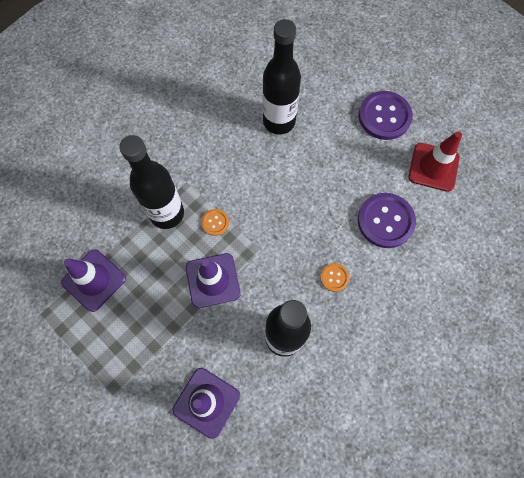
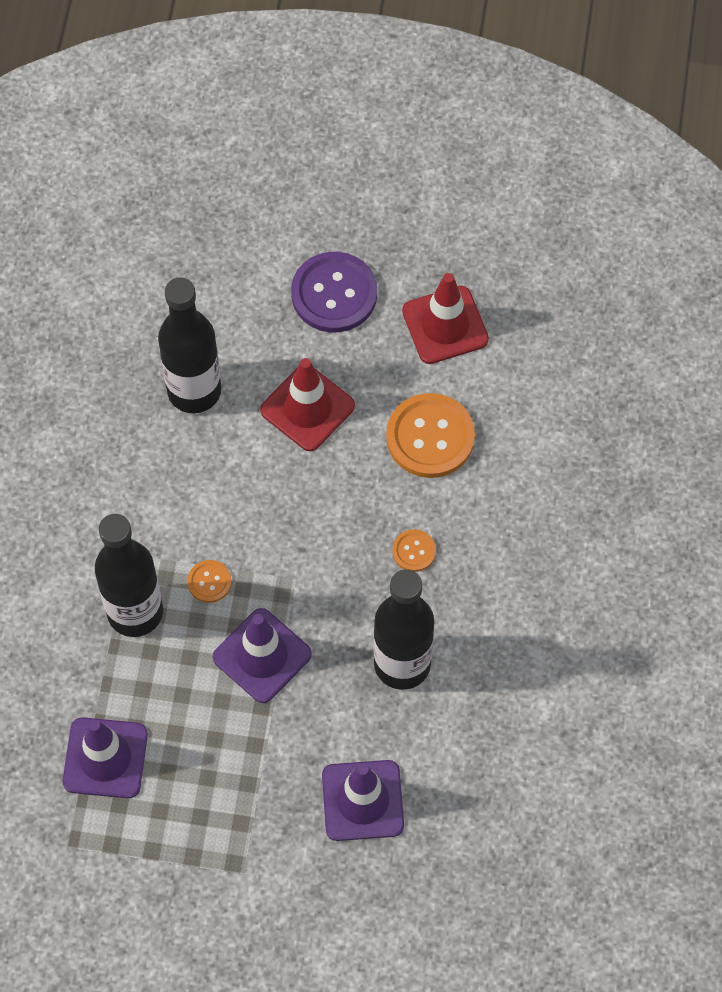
camera: 35 degrees left, 5 degrees down
purple button [358,193,416,248] -> orange button [386,393,475,478]
none -> red traffic cone [260,358,355,451]

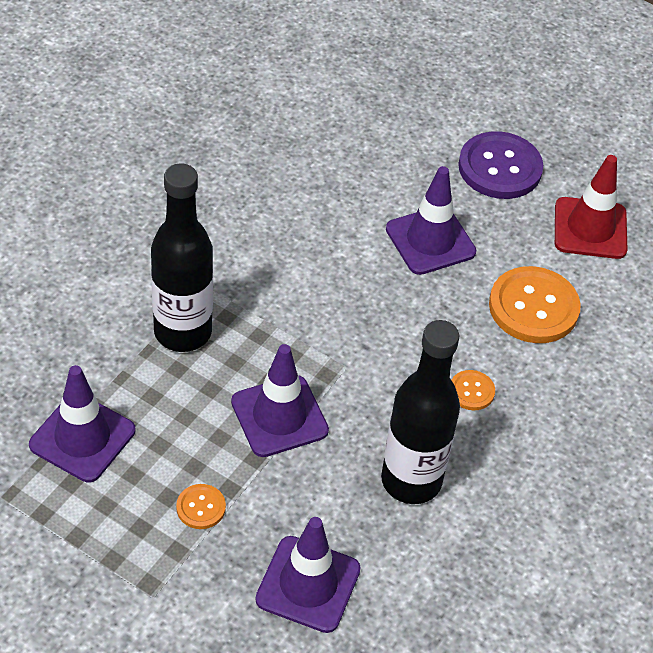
camera: 20 degrees right, 15 degrees down
black bottle [158,277,221,413] -> none
orange button [187,560,232,603] -> orange button moved to [176,484,226,529]
red traffic cone [260,358,355,451] -> purple traffic cone [386,166,476,275]

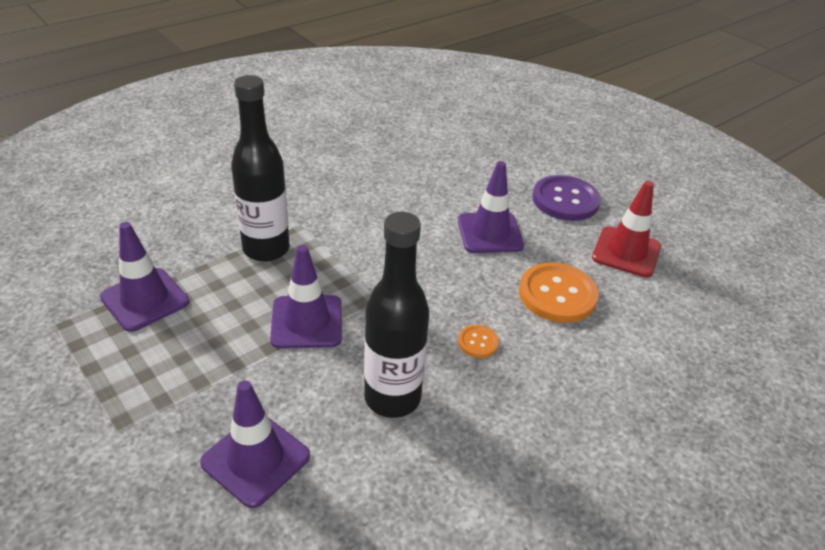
camera: 20 degrees right, 10 degrees down
orange button [176,484,226,529] -> none

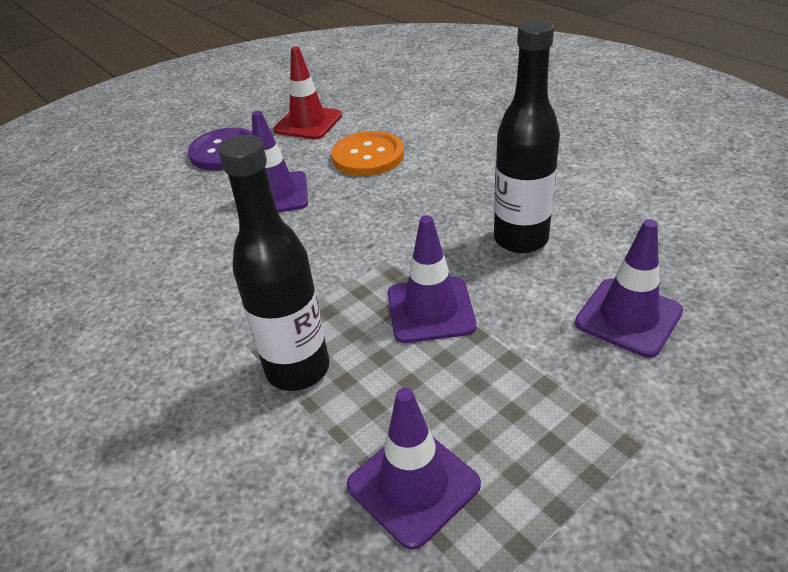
camera: 85 degrees left, 0 degrees up
orange button [458,325,499,358] -> none

